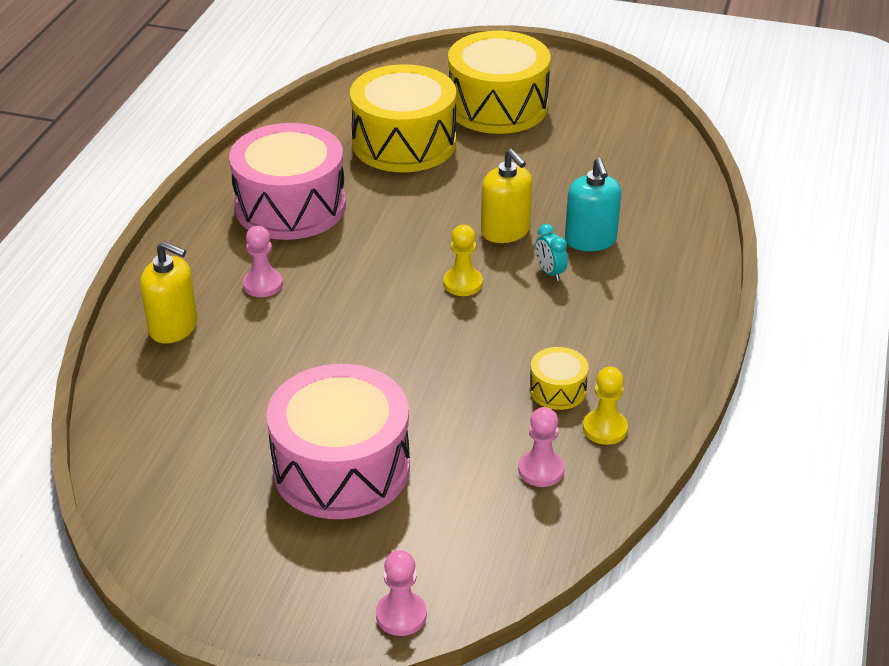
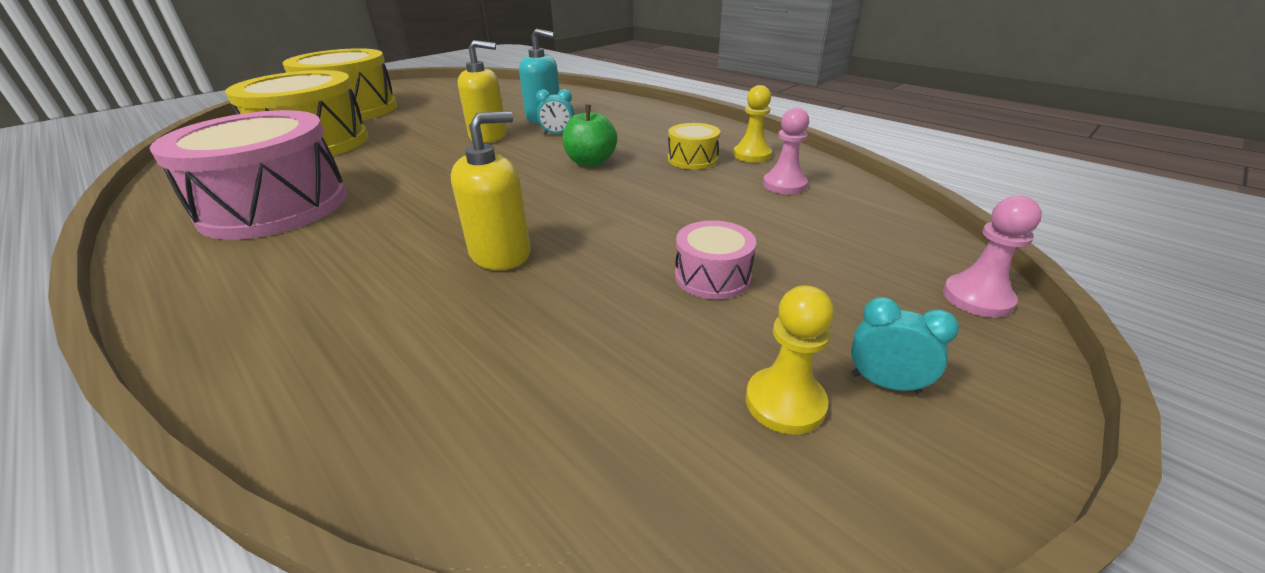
camera: 60 degrees left, 5 degrees down
yellow soap dispenser [140,241,198,344] -> yellow soap dispenser moved to [451,112,531,270]
pink pawn [243,226,283,297] -> none
pink drum [266,364,410,519] -> pink drum [675,220,756,300], size x0.44
yellow pawn [443,225,483,296] -> yellow pawn moved to [746,285,834,435]
none -> green apple [563,105,617,167]
none -> turquoise clock [851,297,959,394]

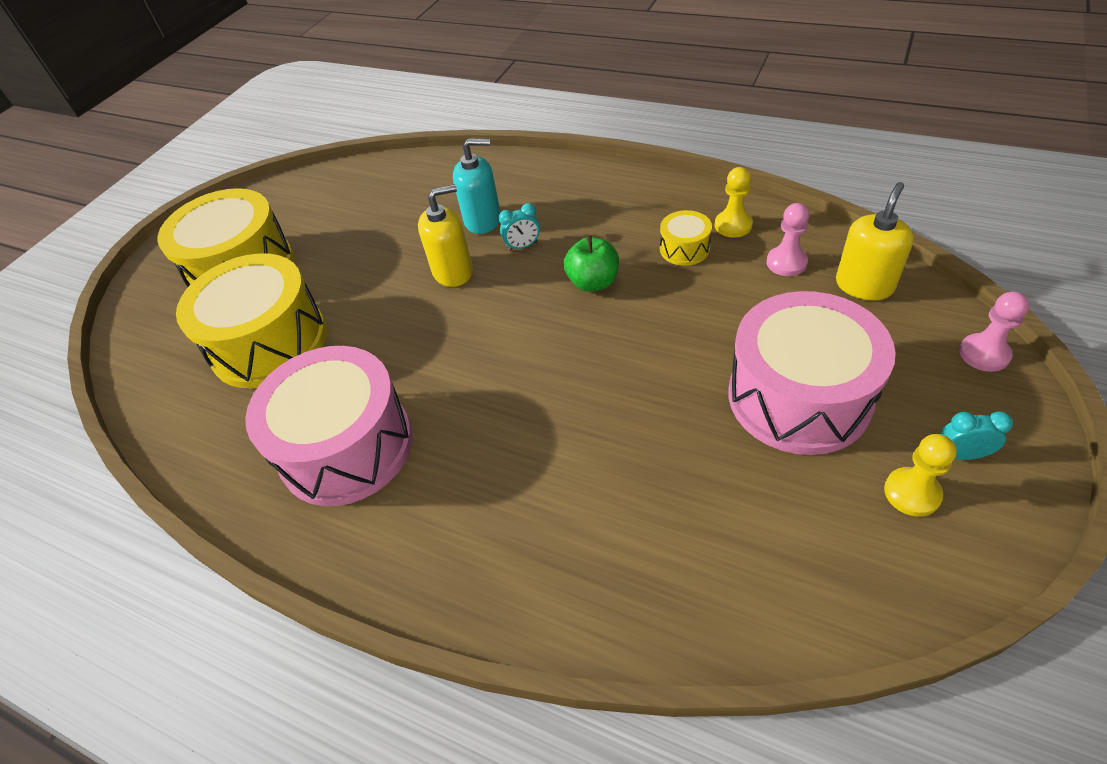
camera: 15 degrees left, 15 degrees up
yellow soap dispenser [451,112,531,270] -> yellow soap dispenser moved to [836,182,914,300]
pink drum [675,220,756,300] -> pink drum [729,291,896,455], size x2.27

